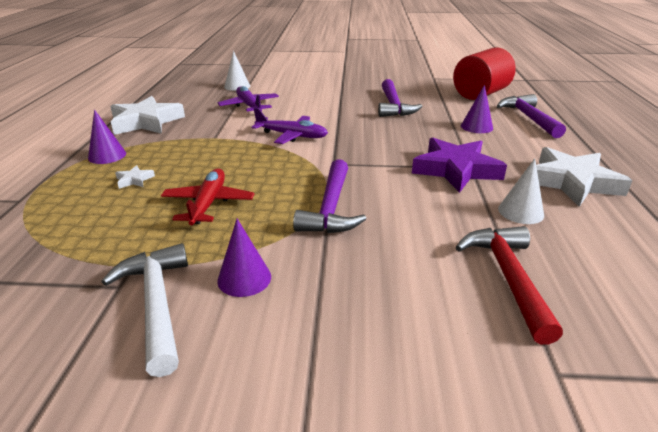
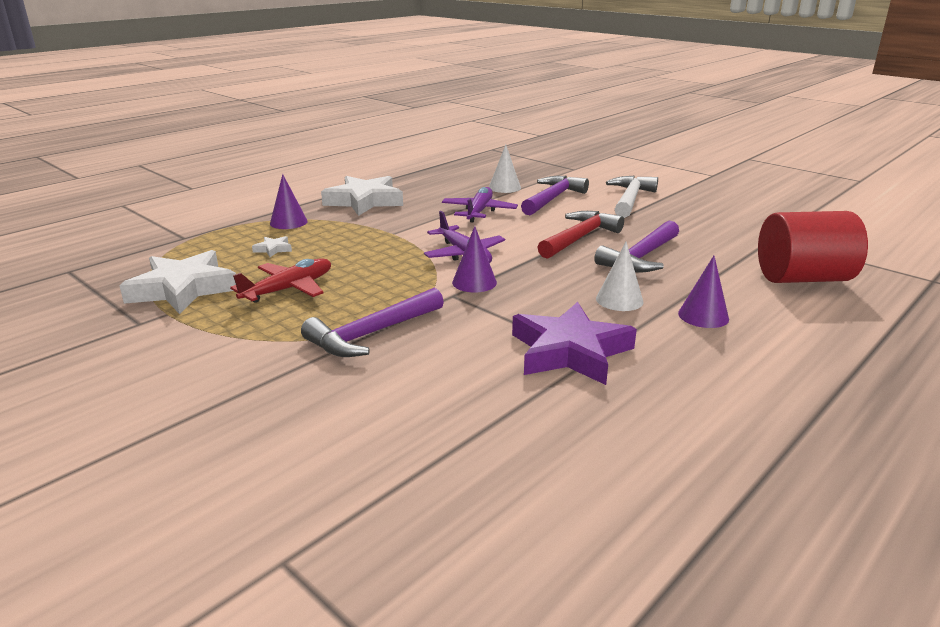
camera: 40 degrees right, 5 degrees down
white hammer [102,243,188,377] -> white hammer moved to [606,176,658,218]
purple cone [217,219,271,297] -> purple cone moved to [452,226,497,293]
red hammer [456,226,563,345] -> red hammer moved to [538,211,624,259]
purple hammer [497,94,566,138] -> purple hammer moved to [521,176,589,215]
white cone [498,158,544,224] -> white cone moved to [596,242,643,311]
white star [536,147,632,207] -> white star moved to [119,250,236,314]

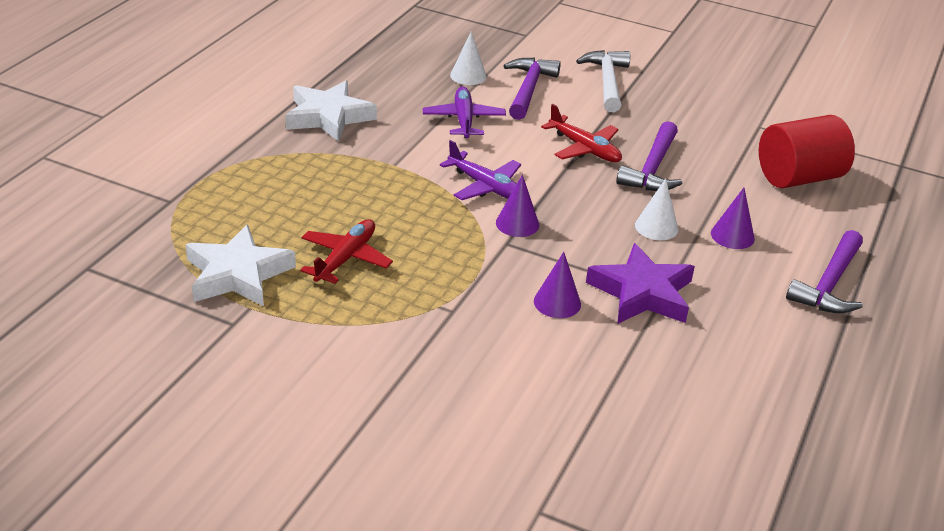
camera: 20 degrees left, 10 degrees up
white star [252,236,292,257] -> none
purple cone [270,174,308,229] -> purple cone moved to [534,252,581,318]
purple hammer [301,288,444,357] -> purple hammer moved to [786,230,863,314]
red hammer [538,211,624,259] -> red plane [541,104,622,162]

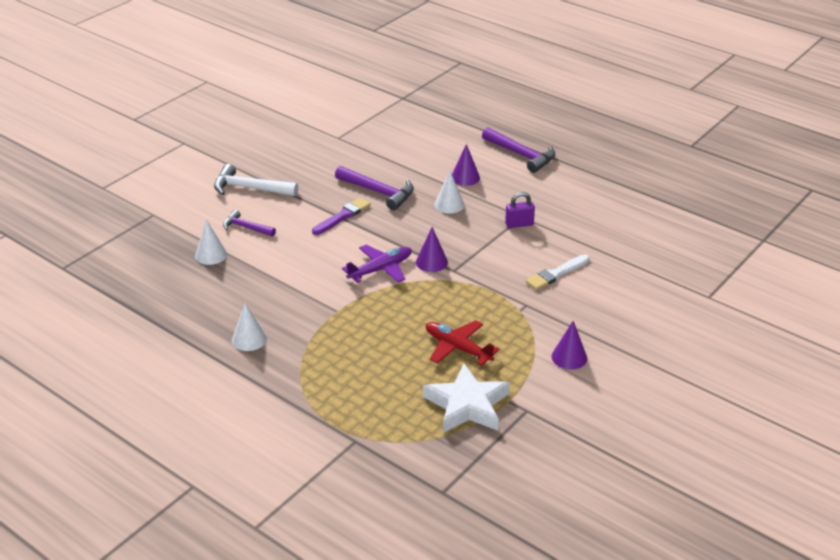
camera: 75 degrees left, 0 degrees up
white star [285,80,377,142] -> white cone [232,303,267,351]
purple plane [423,87,506,138] -> none
purple hammer [504,58,561,120] -> purple hammer [223,210,276,237], size x0.62
purple cone [534,252,581,318] -> purple cone moved to [552,321,587,370]
red plane [541,104,622,162] -> purple brush [312,198,371,235]
purple star [586,243,695,324] -> purple padlock [505,192,535,228]
red cylinder [759,115,855,188] -> none
none -> white brush [526,254,590,290]

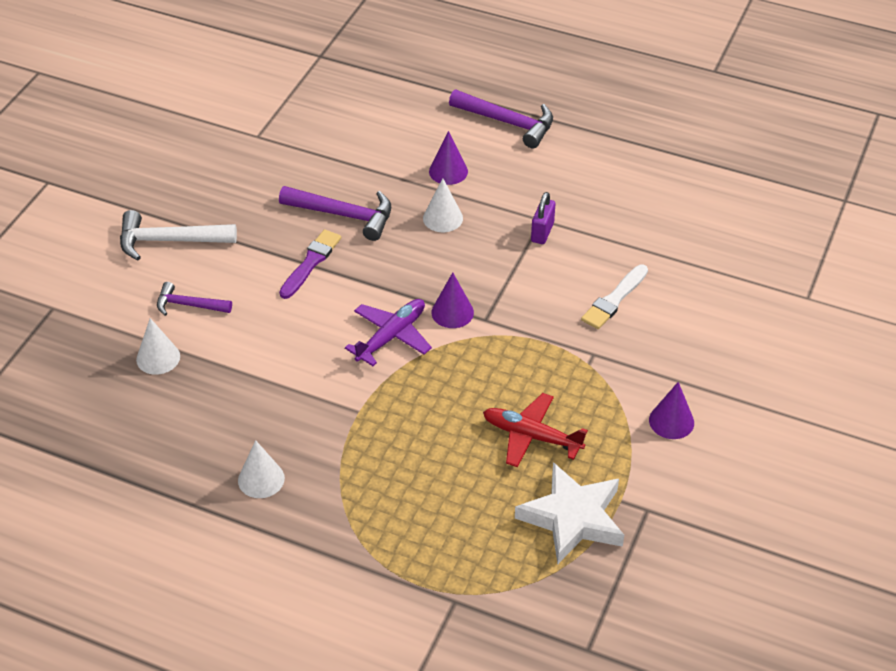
camera: 15 degrees left, 10 degrees up
purple padlock [505,192,535,228] -> purple padlock turned 45 degrees counterclockwise [531,192,555,244]

